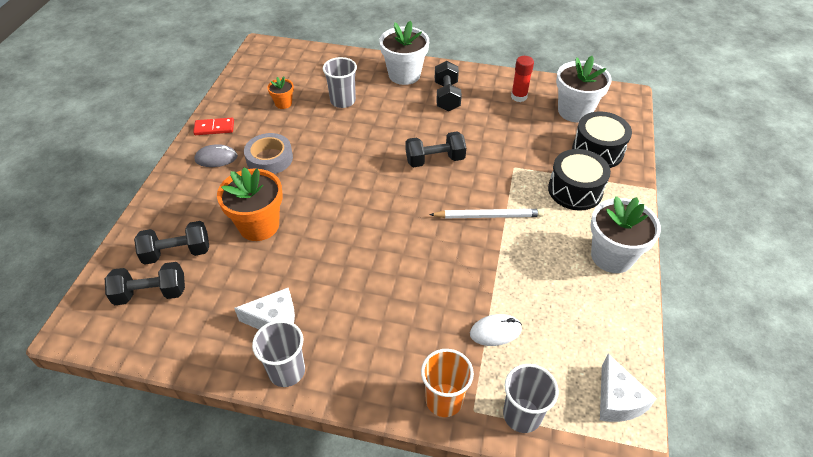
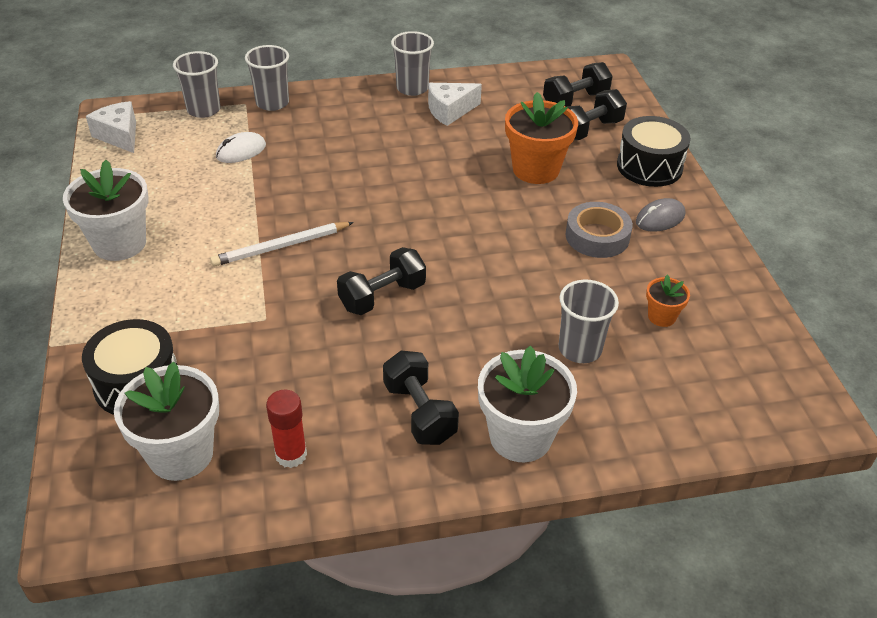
camera: 155 degrees right, 5 degrees down
red domino [193,118,234,135] -> none
orange cup [421,349,474,417] -> grey cup [245,45,289,111]
black drum [548,149,611,211] -> black drum moved to [617,116,691,187]

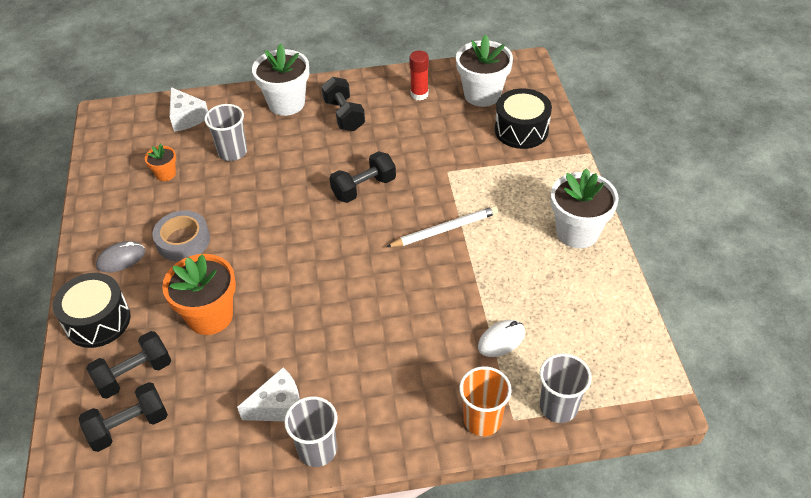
camera: 175 degrees left, 5 degrees up
white cheese [86,101,136,153] -> white cheese moved to [169,87,208,132]
grey cup [245,45,289,111] -> orange cup [459,366,511,436]

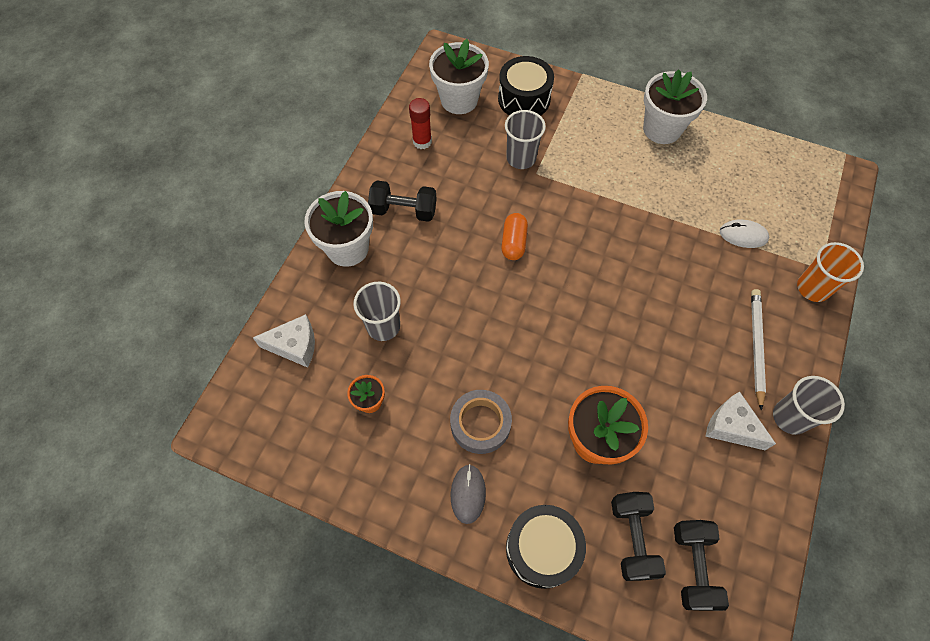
camera: 60 degrees left, 15 degrees up
white cheese [237,367,300,421] -> white cheese turned 60 degrees counterclockwise [705,391,776,450]
black dumbbell [329,151,396,203] -> orange capsule [502,213,528,260]
white pencil [386,206,498,247] -> white pencil moved to [751,289,766,411]
white mouse [478,320,525,357] -> white mouse turned 75 degrees counterclockwise [719,219,769,248]
grey cup [540,353,592,423] -> grey cup moved to [505,110,546,169]

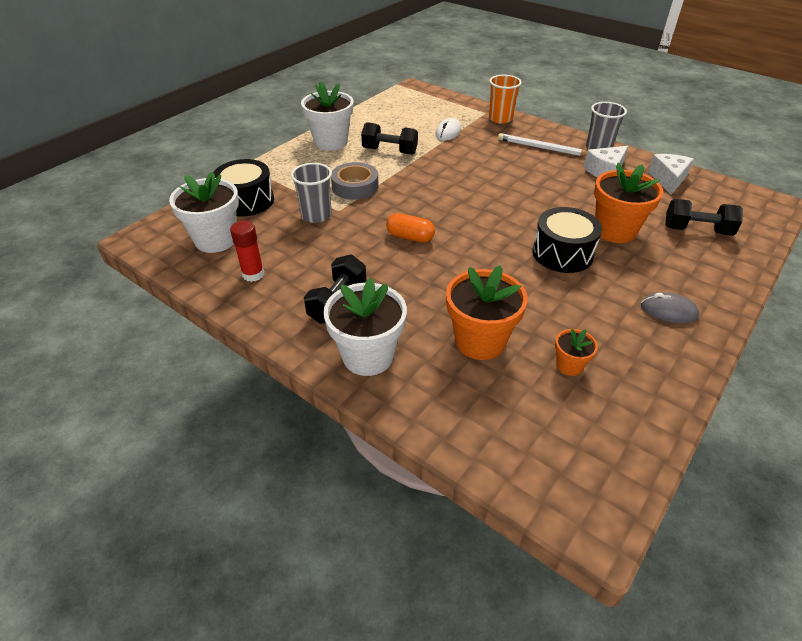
camera: 75 degrees left, 20 degrees down
white cheese [253,314,315,368] -> white cheese moved to [648,154,694,195]
grey cup [353,282,401,341] -> orange flower pot [446,265,528,360]
grey tape [450,390,512,454] -> grey tape moved to [331,162,379,200]
black drum [506,505,586,589] -> black drum moved to [532,207,602,273]
black dumbbell [674,520,729,611] -> black dumbbell moved to [361,122,418,155]

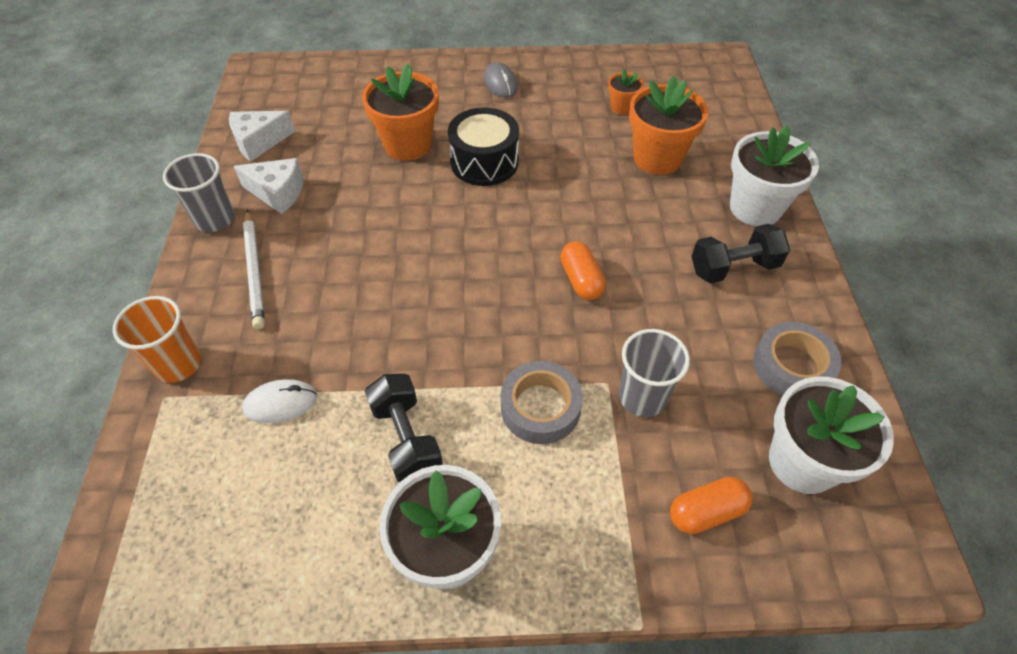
camera: 130 degrees left, 10 degrees up
black drum [213,159,274,216] -> orange capsule [670,477,753,534]
red glue stick [230,221,264,282] -> grey tape [753,322,842,396]
black dumbbell [666,199,743,236] -> none

